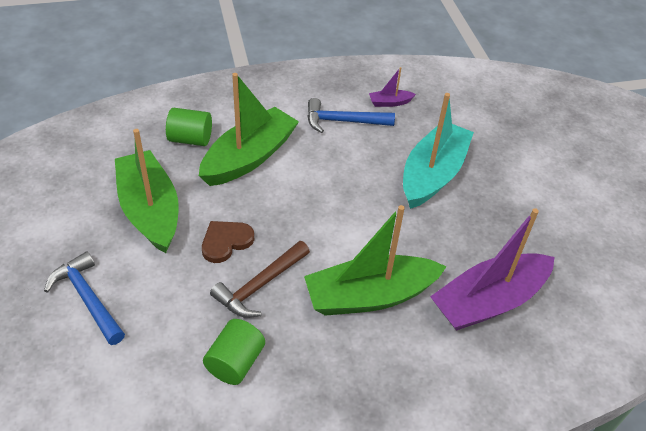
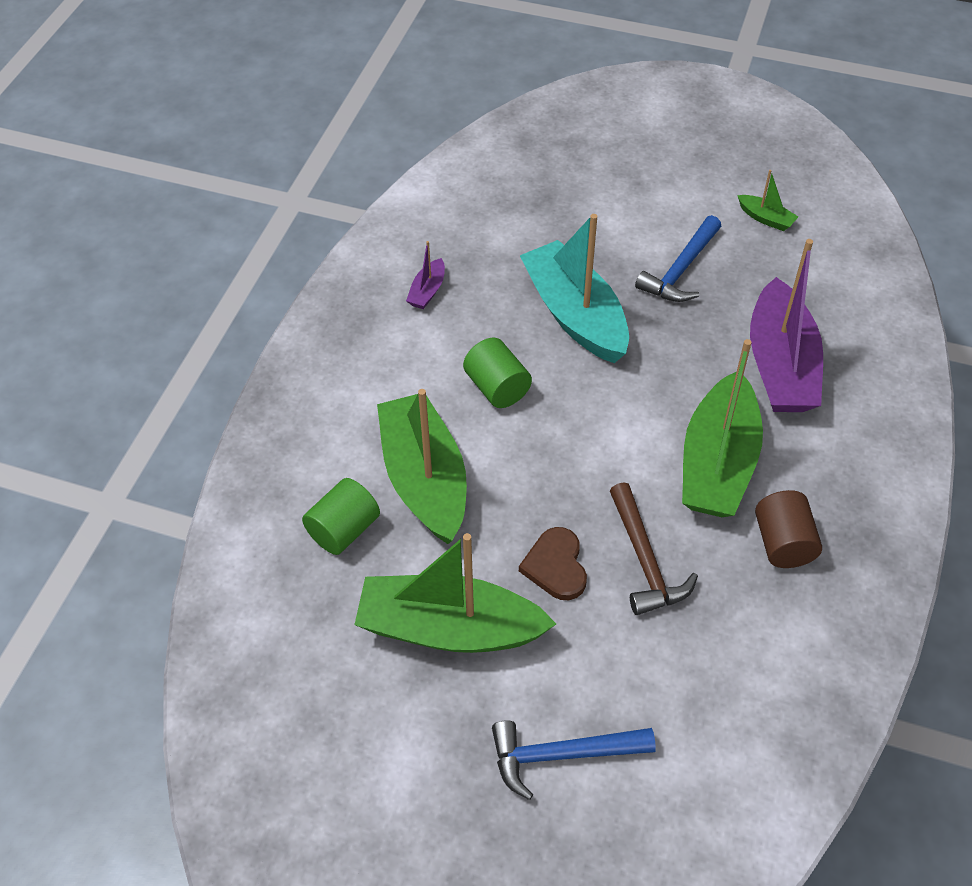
camera: 55 degrees left, 5 degrees up
green cylinder [203,319,265,385] -> green cylinder moved to [463,337,532,408]
blue hammer [308,98,395,133] -> blue hammer moved to [635,215,721,302]
none -> green boat [737,170,798,231]
none -> brown cylinder [755,490,822,568]

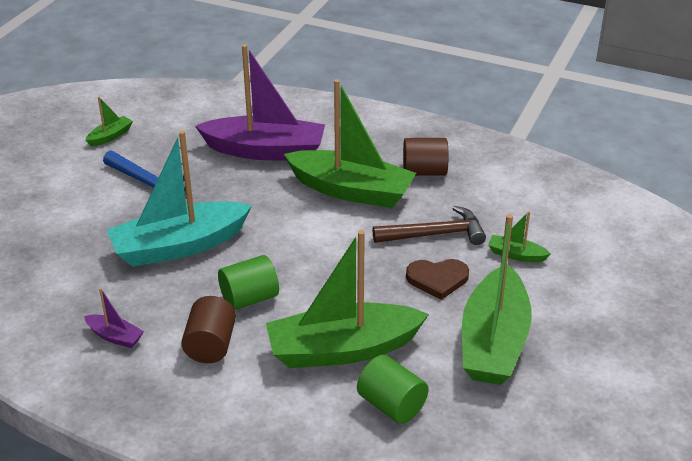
camera: 85 degrees left, 15 degrees down
blue hammer [492,720,656,800] -> none
none -> brown cylinder [181,296,236,363]
none -> green boat [488,211,551,262]

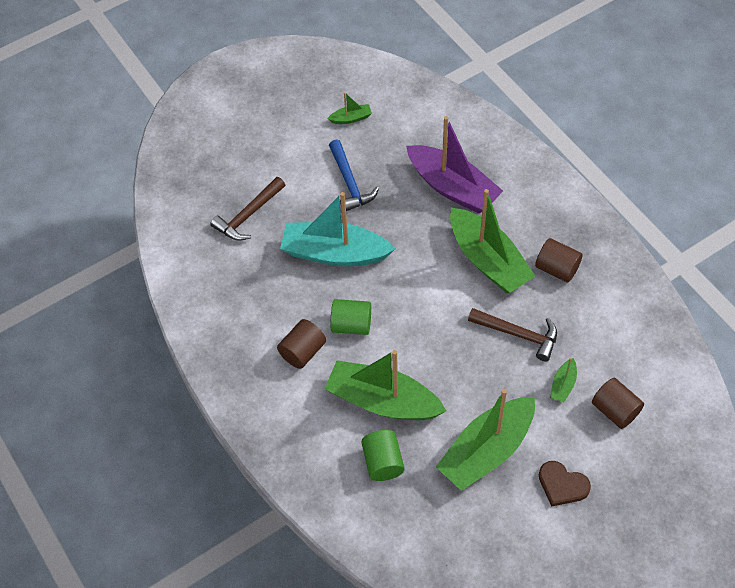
camera: 35 degrees right, 20 degrees up
purple boat [84,288,144,348] -> none
brown heart [406,259,469,300] -> brown heart moved to [539,461,591,507]
green boat [488,211,551,262] -> green boat turned 120 degrees counterclockwise [550,358,577,403]
none -> brown hammer [210,177,285,241]
none -> brown cylinder [592,378,644,429]

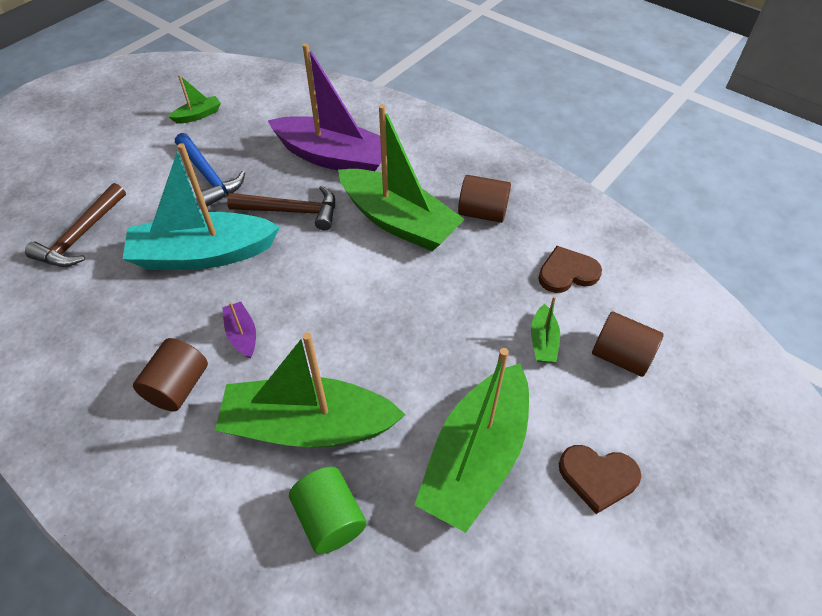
camera: 20 degrees left, 5 degrees down
green cylinder [331,299,371,335] -> purple boat [222,302,256,359]
brown hammer [468,308,557,361] -> brown hammer moved to [227,185,335,231]
none -> brown heart [538,246,602,293]

